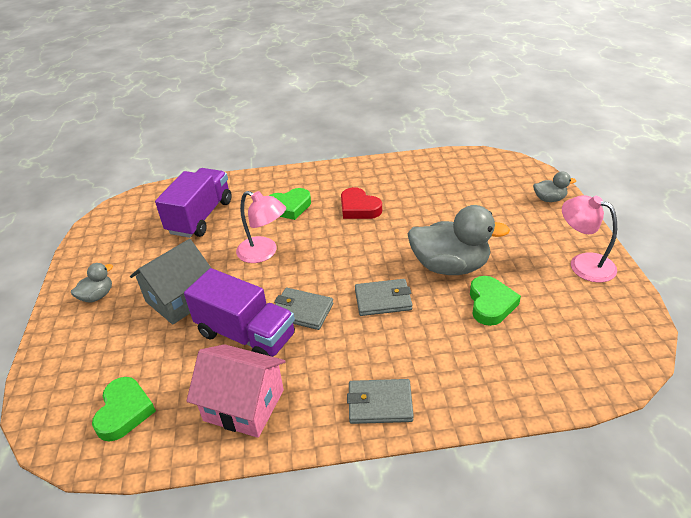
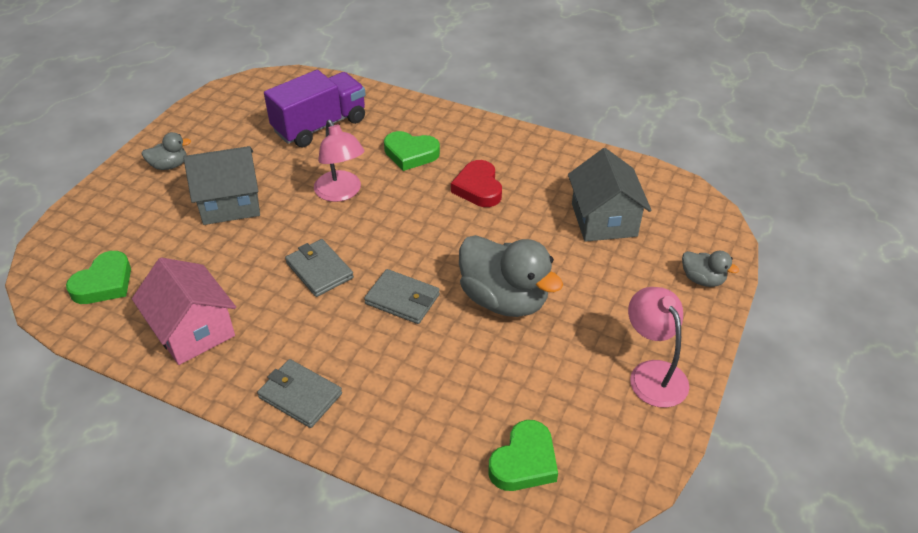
camera: 30 degrees right, 5 degrees up
purple truck [184,268,295,357] -> none
green heart [470,276,521,326] -> green heart moved to [488,420,558,491]
none -> grey house [568,148,652,242]

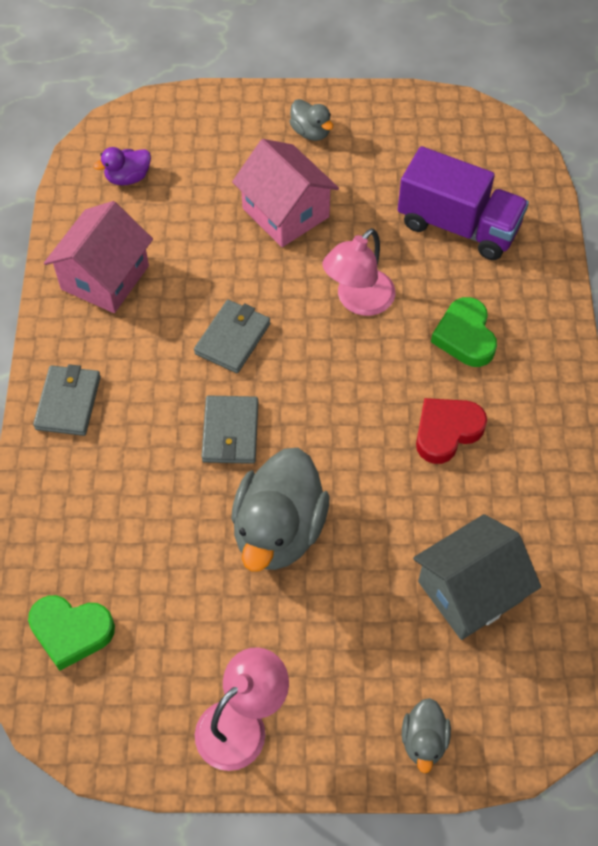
camera: 65 degrees right, 15 degrees up
green heart [66,251,131,304] -> purple duck [94,147,151,185]
grey house [183,146,260,225] -> pink house [232,139,339,247]

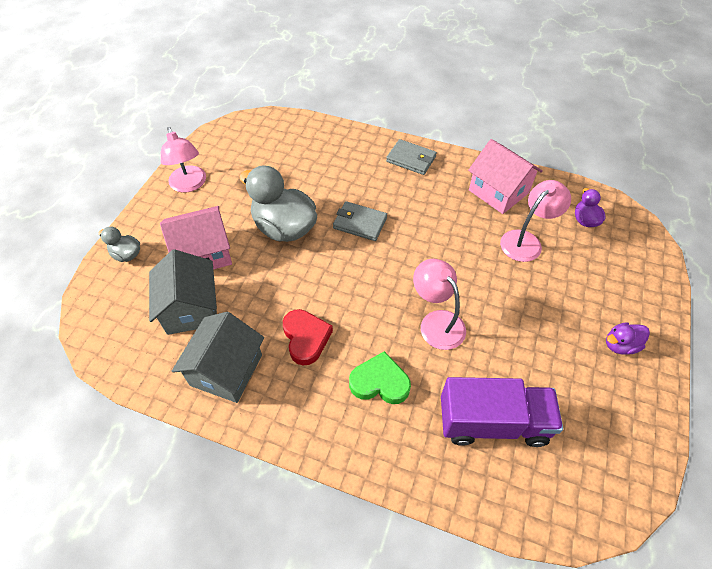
camera: 110 degrees right, 5 degrees down
green heart [28,595,115,671] -> none
grey wallet [194,300,270,373] -> none
pink house [232,139,339,247] -> pink house moved to [160,206,232,270]
grey duck [290,99,333,141] -> purple duck [606,322,650,355]
purple truck [398,146,529,260] -> purple truck turned 135 degrees counterclockwise [441,377,563,447]
none -> grey house [172,312,264,403]
none -> pink lamp [500,180,571,262]

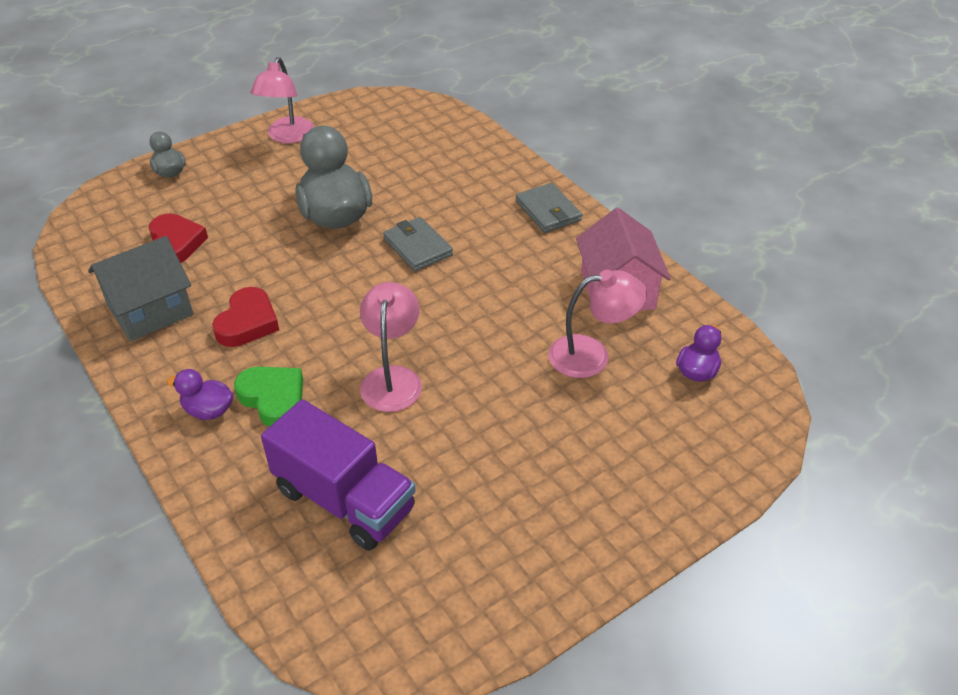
camera: 35 degrees right, 10 degrees down
grey house [149,249,217,335] -> red heart [148,214,208,263]
pink house [160,206,232,270] -> none
purple duck [606,322,650,355] -> purple duck moved to [167,369,233,420]

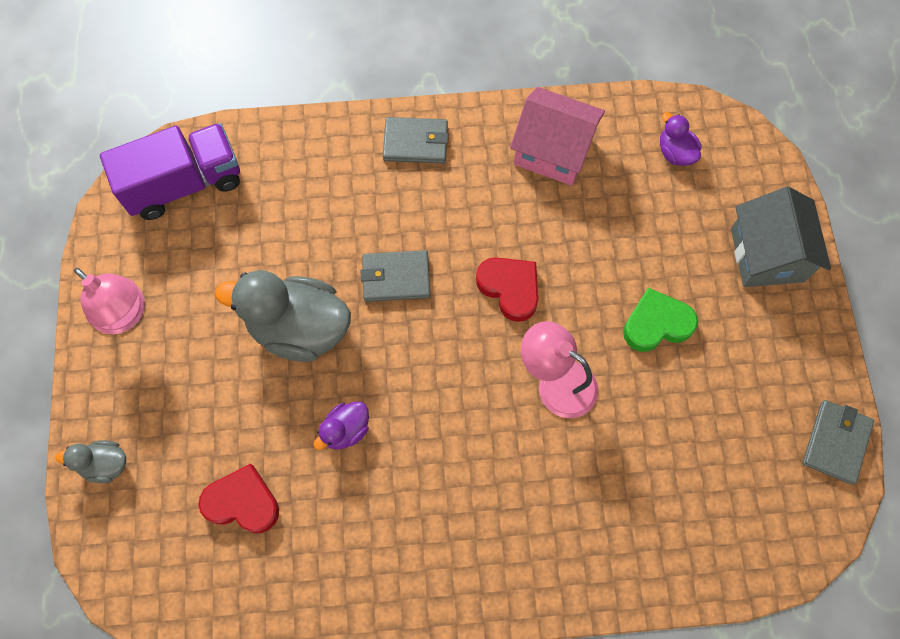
camera: 60 degrees left, 25 degrees up
grey house [88,236,193,341] -> grey house moved to [731,187,831,287]
purple duck [167,369,233,420] -> purple duck moved to [313,401,369,450]
red heart [212,287,279,347] -> red heart moved to [476,257,538,322]
green heart [234,367,303,427] -> green heart moved to [623,288,698,352]
purple truck [261,399,416,551] -> purple truck moved to [100,123,240,220]
pink lamp [548,270,647,378] -> none
none -> grey wallet [802,400,874,485]

